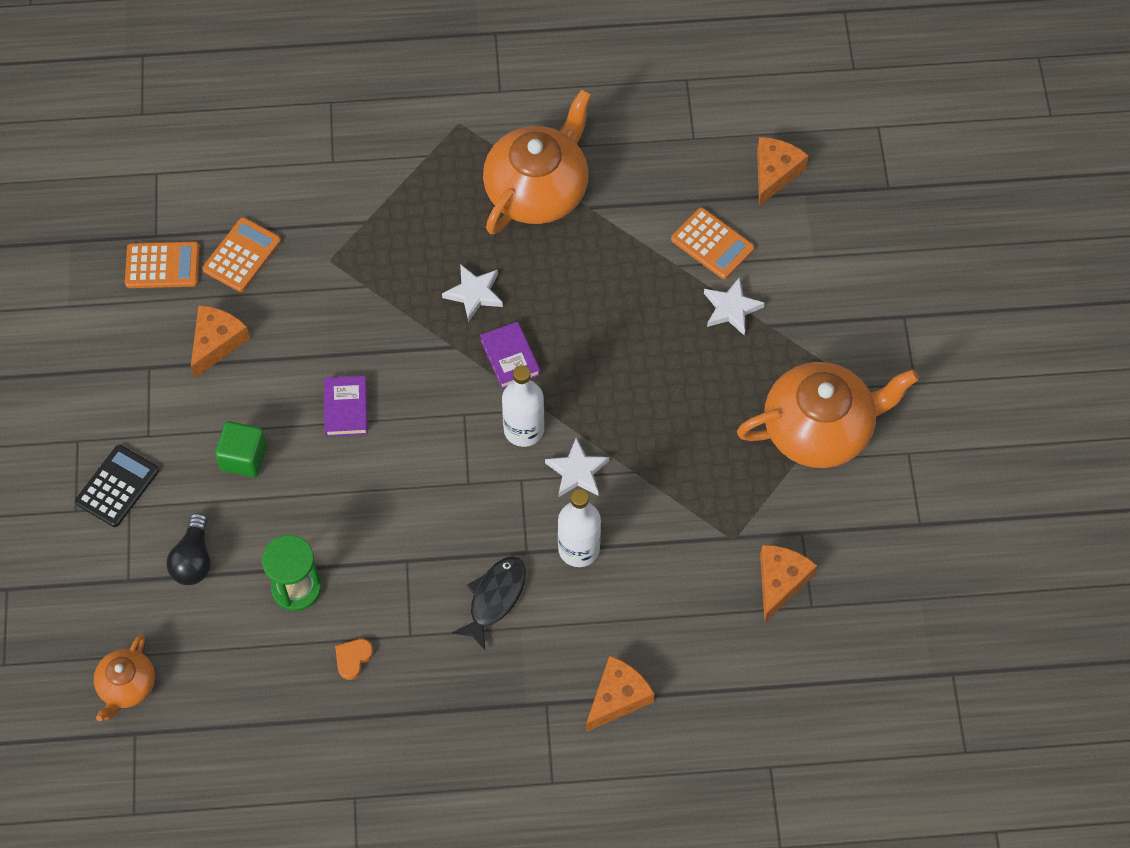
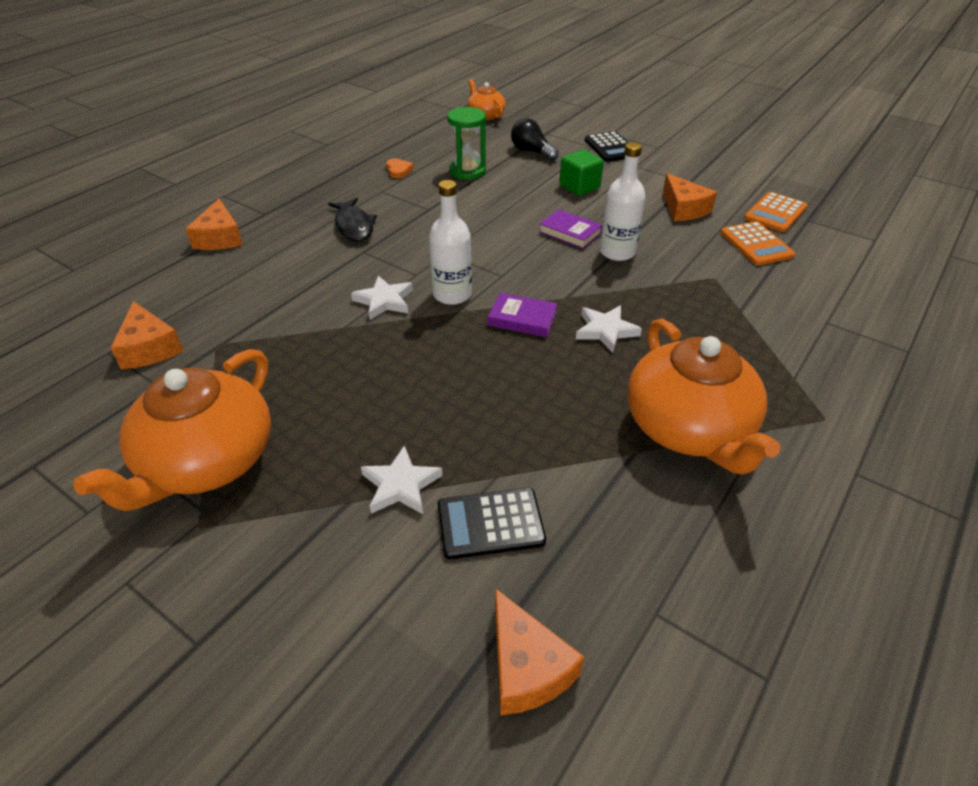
camera: 130 degrees right, 20 degrees down
white bottle [558,489,601,567] -> white bottle moved to [600,142,646,261]
orange calculator [671,207,754,279] -> black calculator [438,488,546,559]

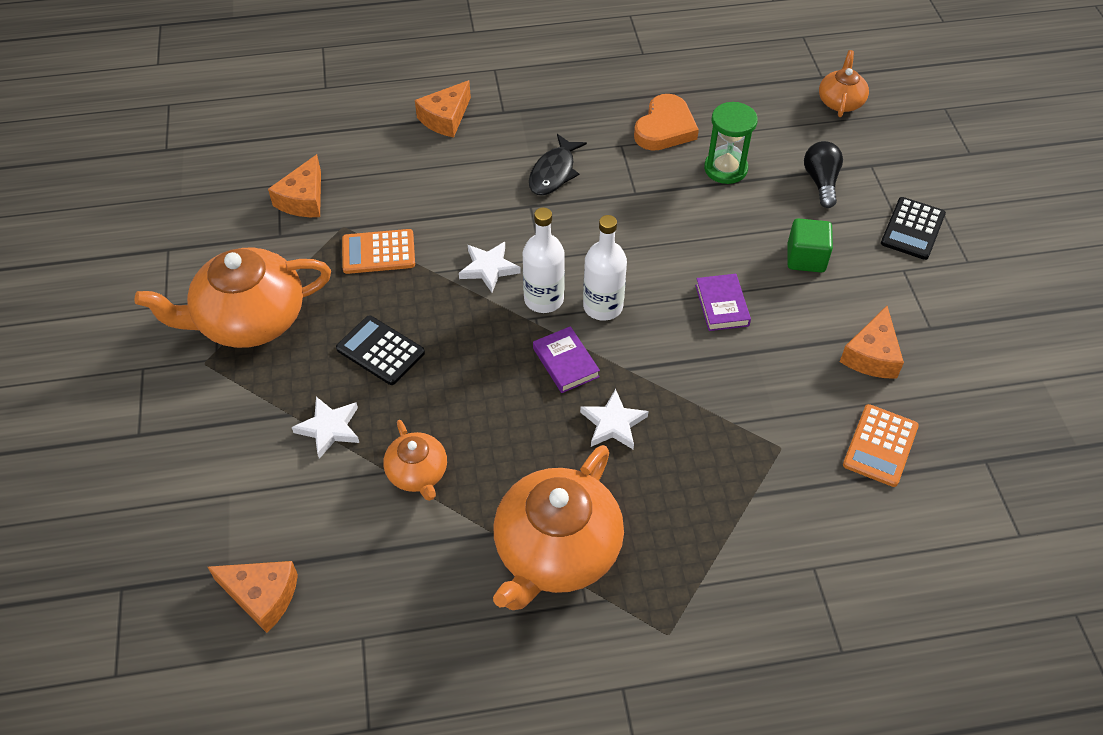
camera: 45 degrees right, 10 degrees up
orange heart [386,158,413,178] -> orange heart [634,94,699,151], size x2.00
black calculator [438,488,546,559] -> black calculator moved to [336,315,425,385]
orange cheese [495,588,584,715] -> orange cheese turned 90 degrees counterclockwise [208,561,298,633]
white bottle [600,142,646,261] -> white bottle moved to [583,215,627,321]
orange calculator [744,192,807,232] -> orange calculator moved to [342,229,415,274]
none -> orange teapot [383,420,447,501]

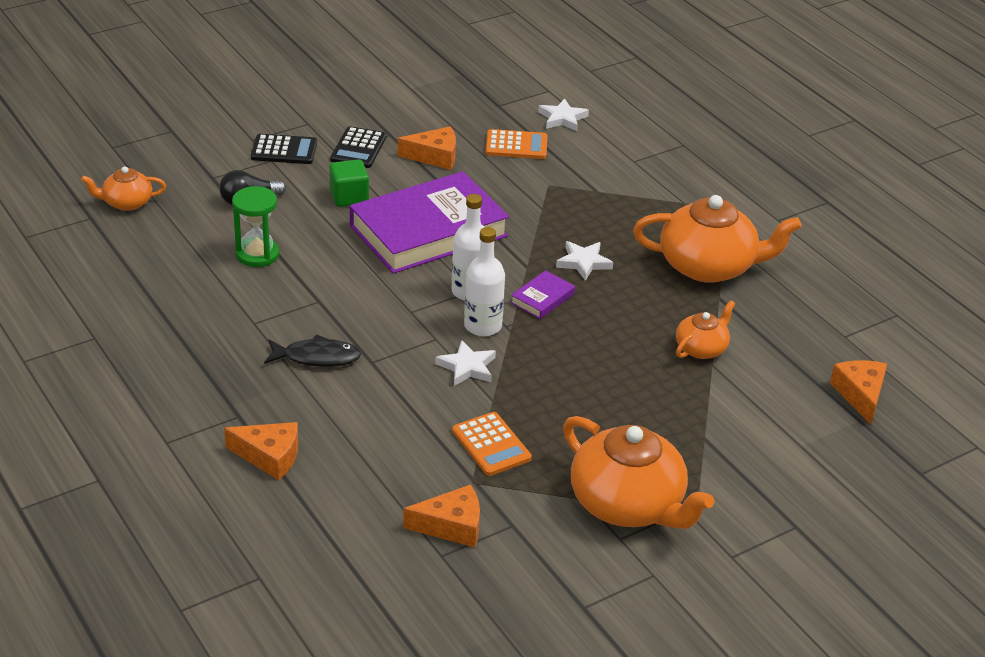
camera: 115 degrees left, 15 degrees down
white star [292,397,359,459] -> white star moved to [538,99,589,131]
black calculator [336,315,425,385] -> black calculator moved to [330,126,387,168]
orange heart [634,94,699,151] -> none
purple book [695,274,751,331] -> purple book [350,171,509,274], size x2.49

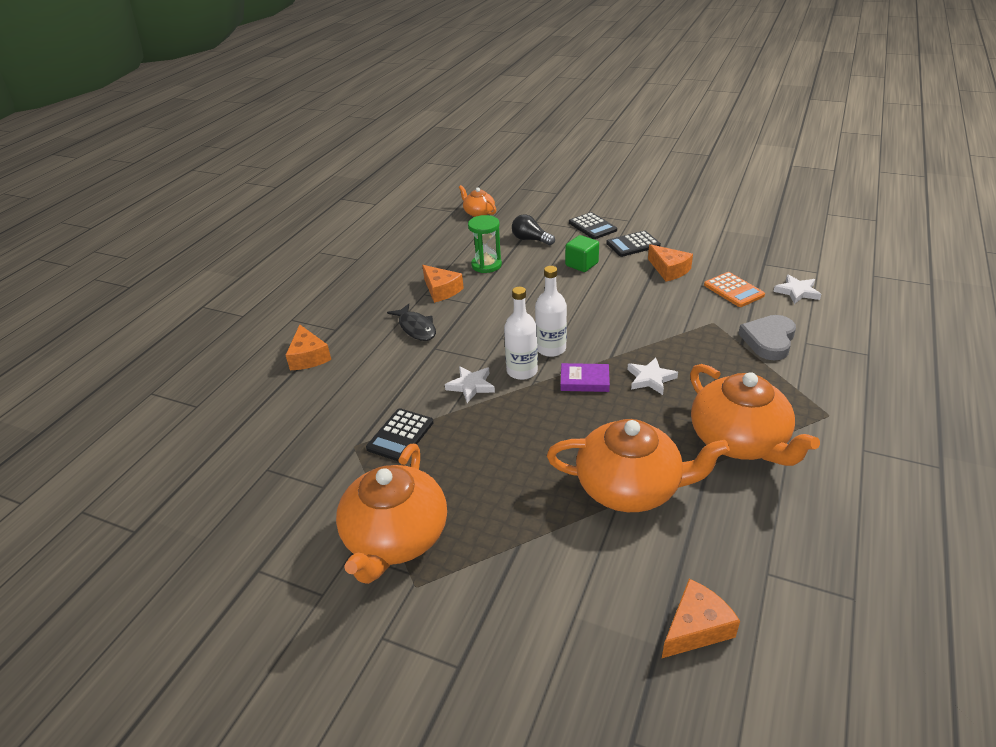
camera: 60 degrees right, 0 degrees up
purple book [350,171,509,274] -> none
orange cheese [403,484,480,547] -> orange cheese moved to [422,265,464,303]
orange calculator [452,412,532,476] -> black calculator [366,408,434,462]
orange teapot [676,300,735,359] -> orange teapot [547,419,730,512], size x1.93
none -> grey heart [738,315,796,360]

